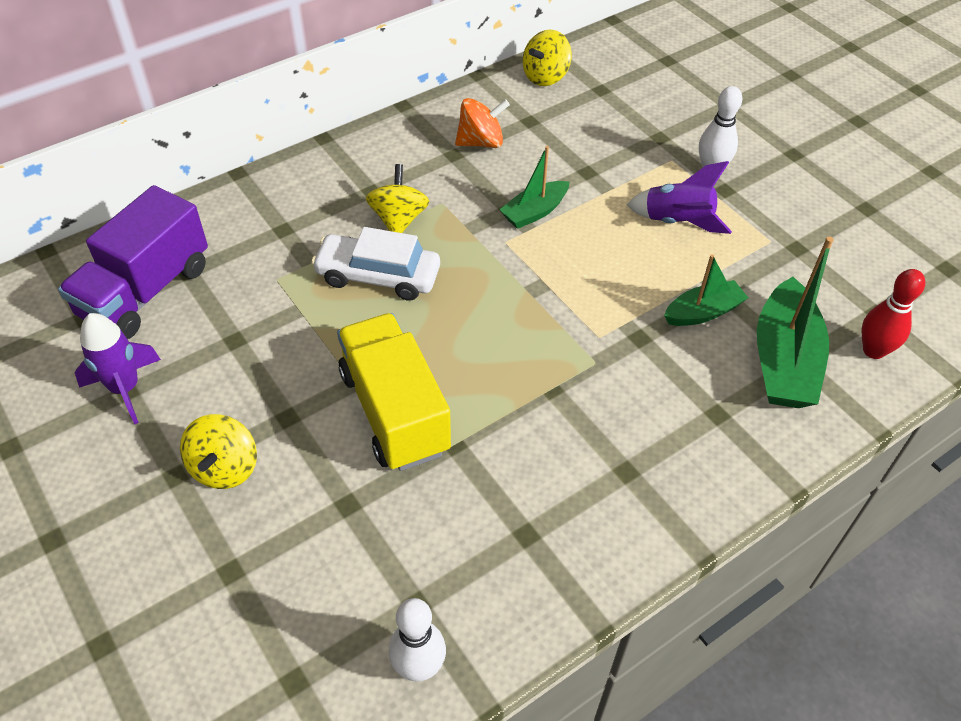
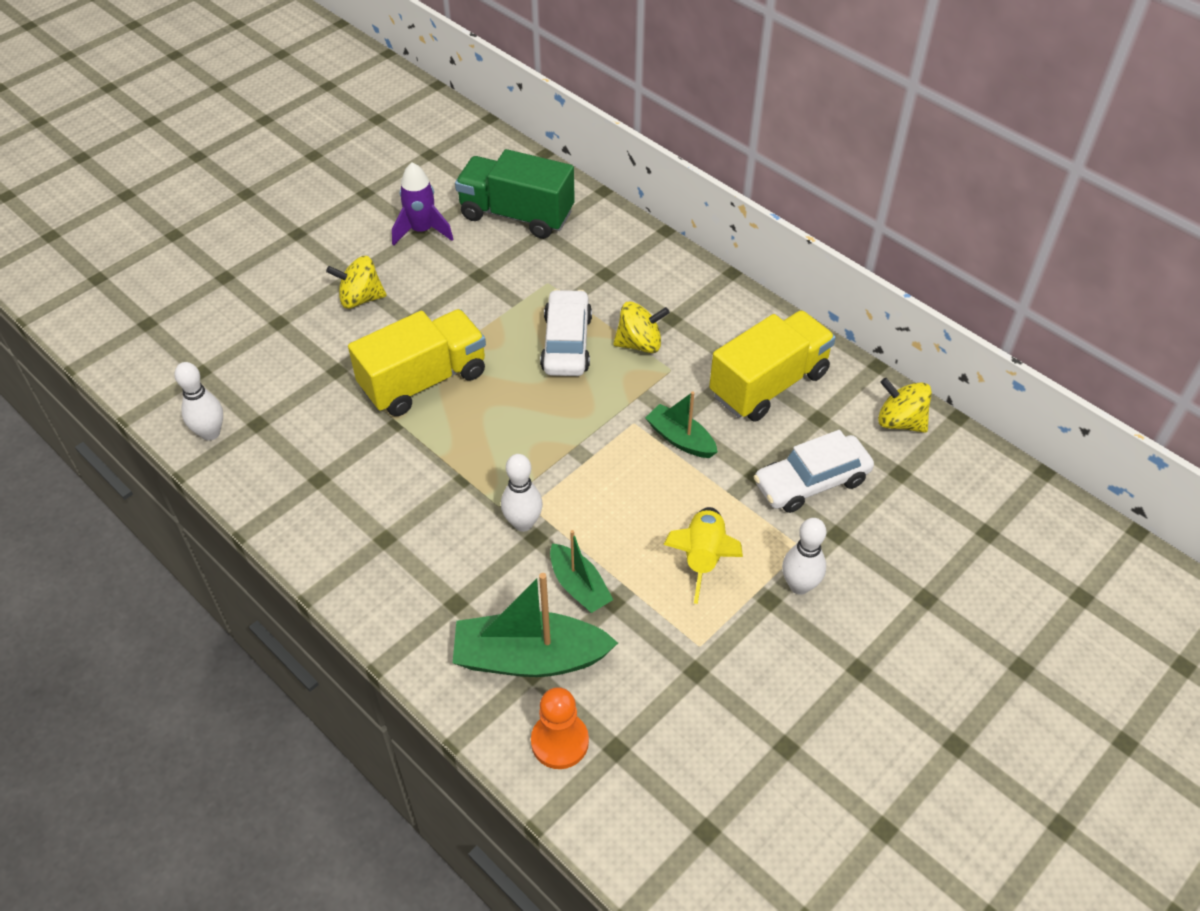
camera: 80 degrees right, 0 degrees up
purple truck [58,185,208,339] -> green truck [455,149,575,239]
orange spinning top [455,98,510,148] -> yellow truck [709,310,836,422]
purple rocket [626,161,732,234] -> yellow rocket [663,507,743,604]
red bowling pin [862,269,925,359] -> orange pawn [531,687,589,769]
none -> white bowling pin [501,454,543,532]
none -> white car [754,430,874,513]

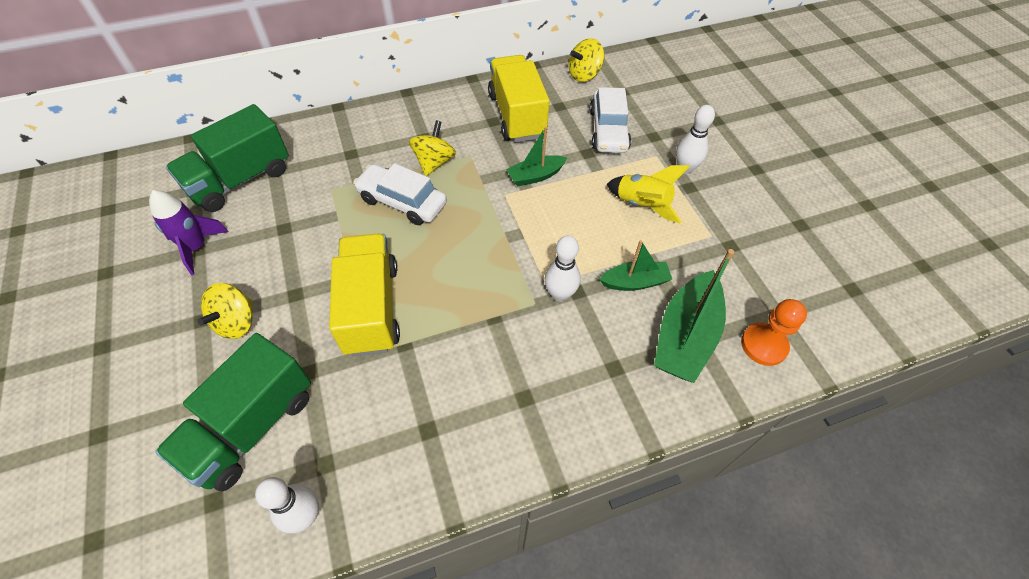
camera: 65 degrees left, 5 degrees up
none -> green truck [155,333,311,492]

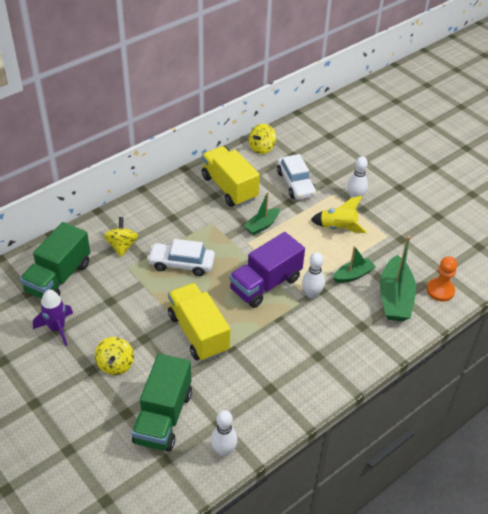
camera: 20 degrees left, 10 degrees down
yellow spinning top [409,120,456,176] -> yellow spinning top moved to [104,217,139,257]
none -> purple truck [229,232,305,308]

